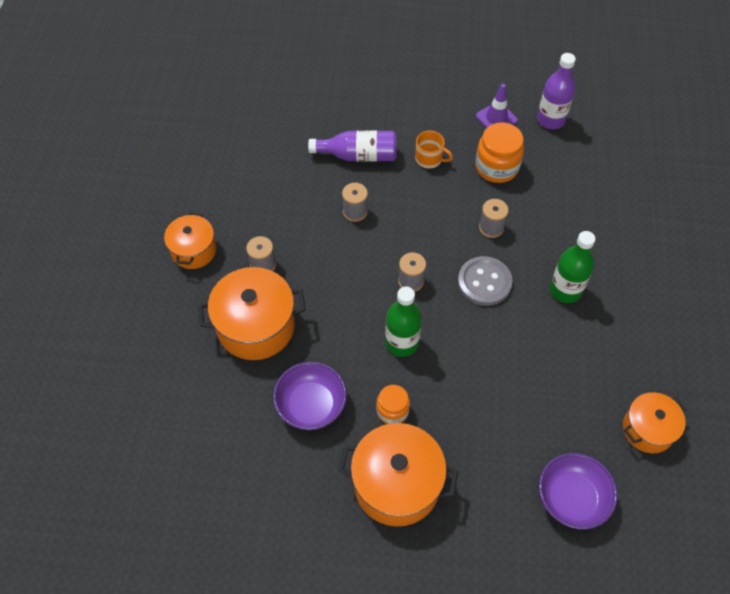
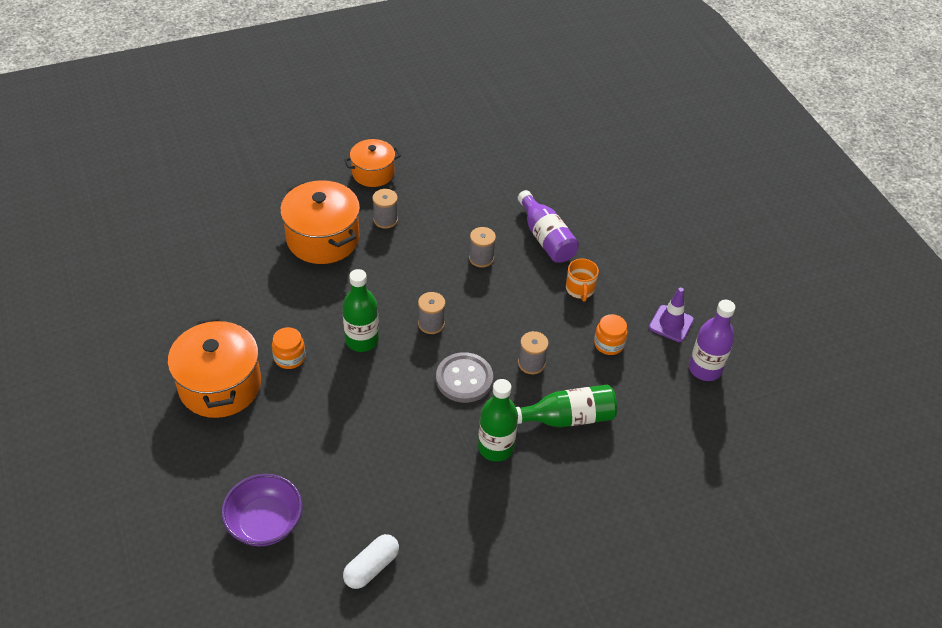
camera: 60 degrees right, 10 degrees down
purple bowl [273,362,347,430] -> none
orange jar [475,122,524,183] -> orange jar [594,314,628,355], size x0.62
orange pot [623,392,687,453] -> white capsule [343,534,399,589]
none -> green bottle [516,385,617,428]

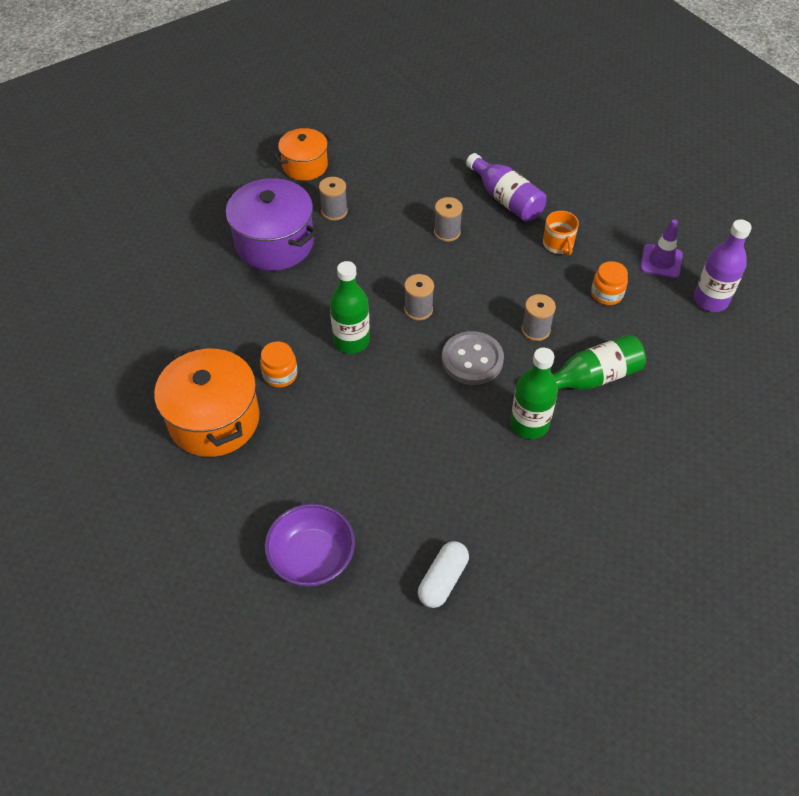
camera: 10 degrees left, 5 degrees up
orange pot [280,180,360,264] -> purple pot [225,178,317,271]

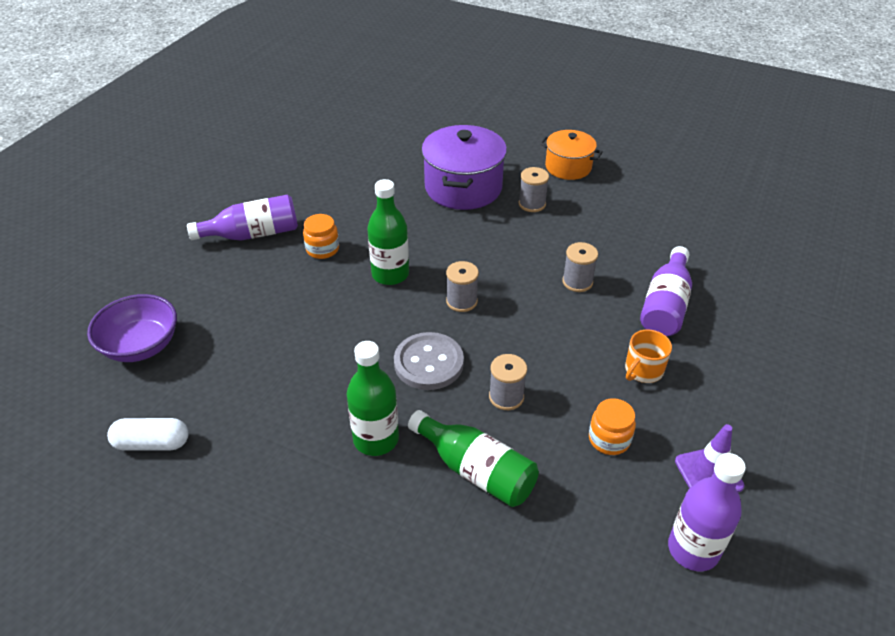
camera: 60 degrees right, 10 degrees down
orange pot [154,346,260,457] -> purple bottle [187,195,298,240]

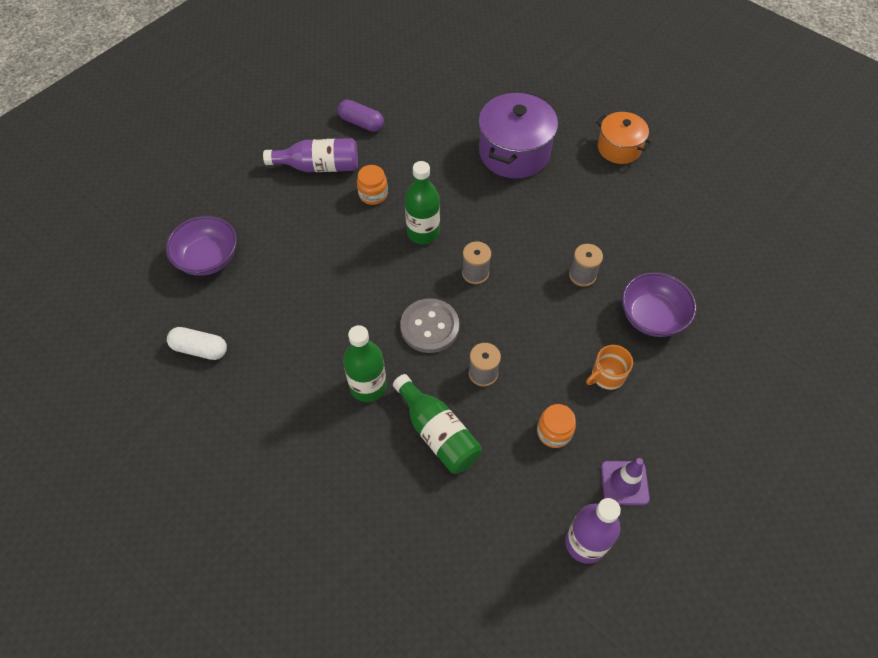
camera: 15 degrees right, 15 degrees up
grey spool [519,167,549,212] -> none
purple bottle [640,246,692,336] -> purple bowl [622,272,697,337]
none -> purple capsule [338,100,384,132]

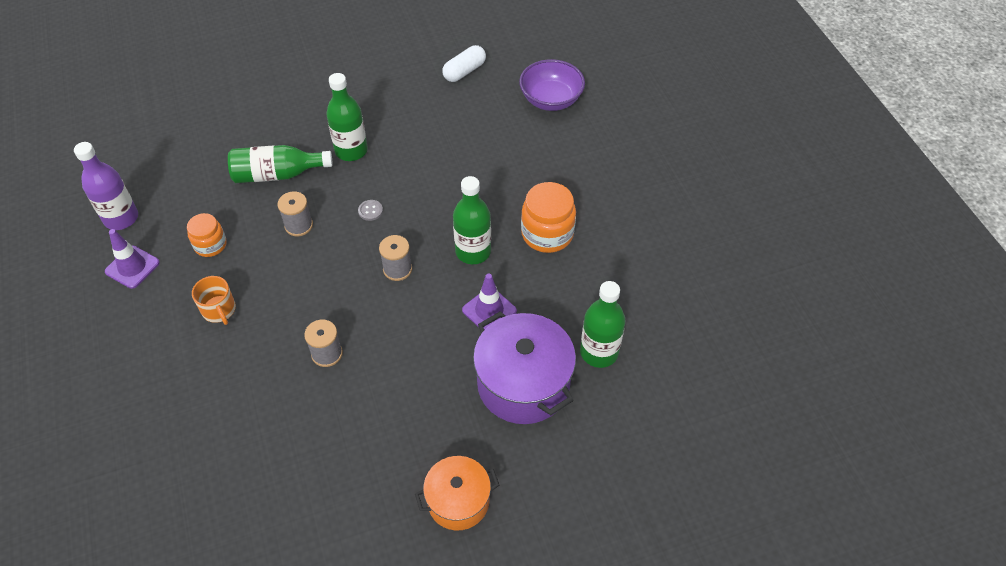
camera: 120 degrees right, 5 degrees down
purple bottle [263,138,358,172] -> none
purple capsule [338,100,384,132] -> none
orange jar [357,165,388,205] -> orange jar [521,182,576,253], size x1.61
grey button [400,298,459,353] -> grey button [358,200,383,221], size x0.43
orange mug [586,345,633,390] -> orange mug turned 150 degrees clockwise [192,276,236,325]
purple bowl [622,272,697,337] -> none
none -> purple traffic cone [462,274,517,330]
none -> green bottle [580,281,626,368]

